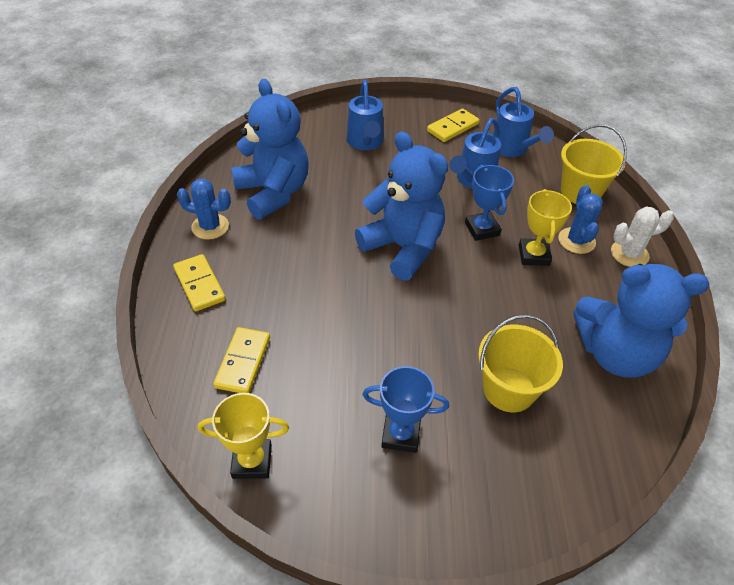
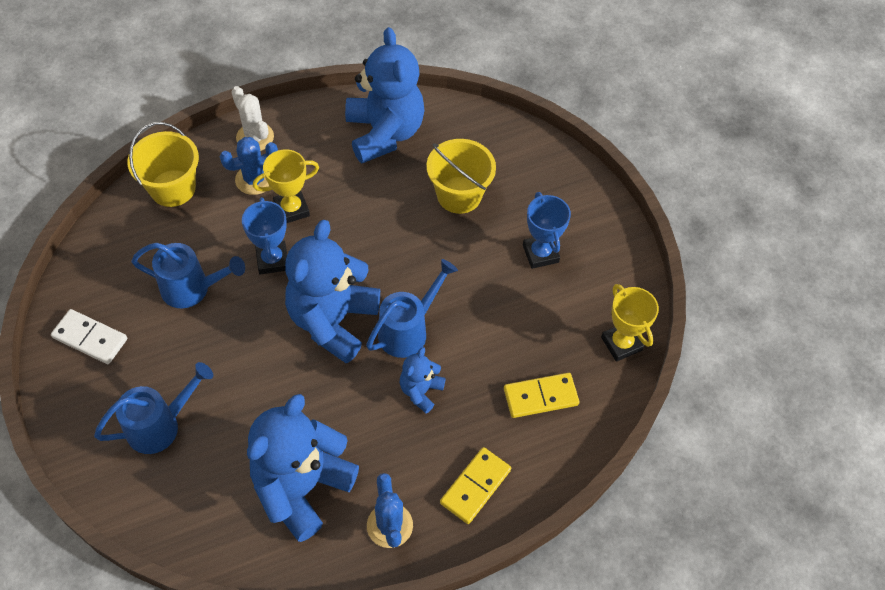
camera: 115 degrees left, 10 degrees up
yellow domino [427,108,480,142] -> white domino [51,309,127,364]
blue trophy [465,165,514,241] -> blue trophy turned 60 degrees counterclockwise [242,197,287,275]
blue watering can [493,87,554,157] -> blue watering can moved to [366,259,458,358]
none -> blue teddy bear [400,347,446,413]

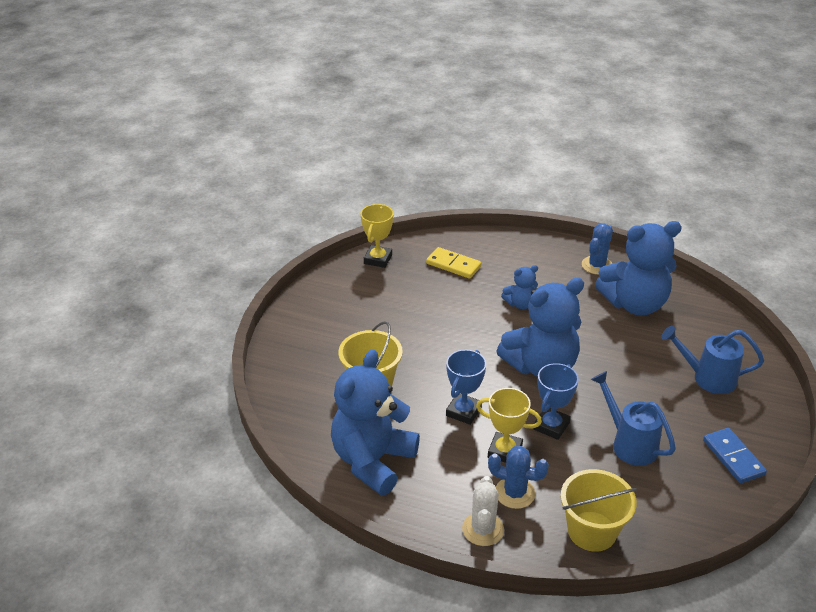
camera: 135 degrees left, 20 degrees down
white domino [51,309,127,364] -> blue domino [703,428,767,483]
blue watering can [366,259,458,358] -> none
yellow domino [440,447,511,524] -> none
blue trophy [523,192,571,269] -> blue trophy moved to [446,350,486,425]

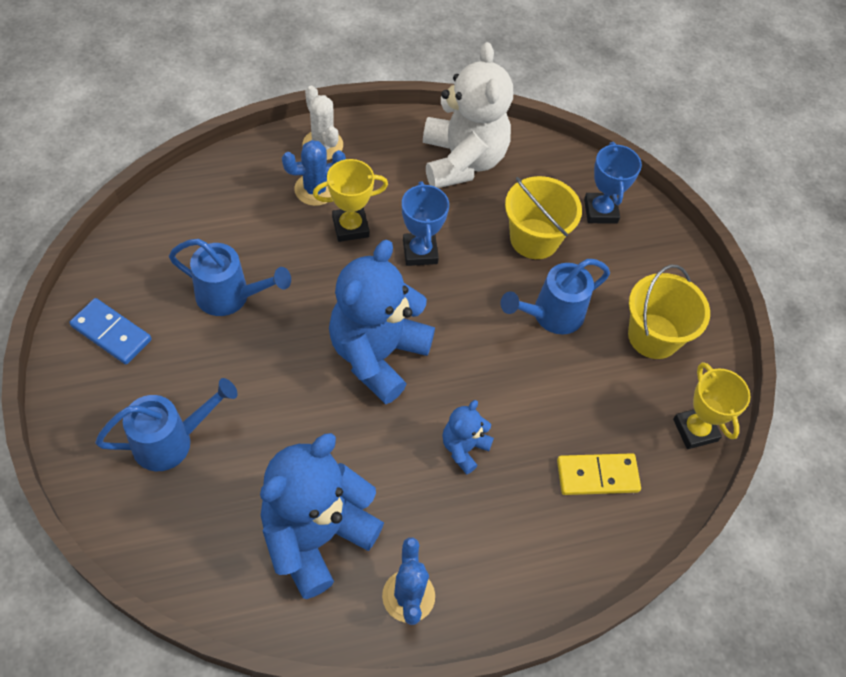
camera: 140 degrees right, 20 degrees up
blue teddy bear [331,350,420,496] -> white teddy bear [423,42,513,188]
blue trophy [533,363,579,440] -> blue trophy moved to [584,142,642,224]
yellow bucket [561,469,637,552] -> yellow bucket moved to [628,265,710,359]
none -> blue watering can [501,259,610,335]

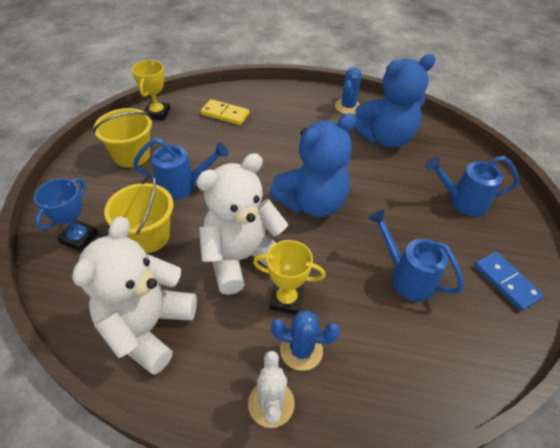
camera: 150 degrees left, 10 degrees down
blue trophy [402,181,449,266] -> white teddy bear [196,153,288,295]
blue teddy bear [442,400,494,474] -> none

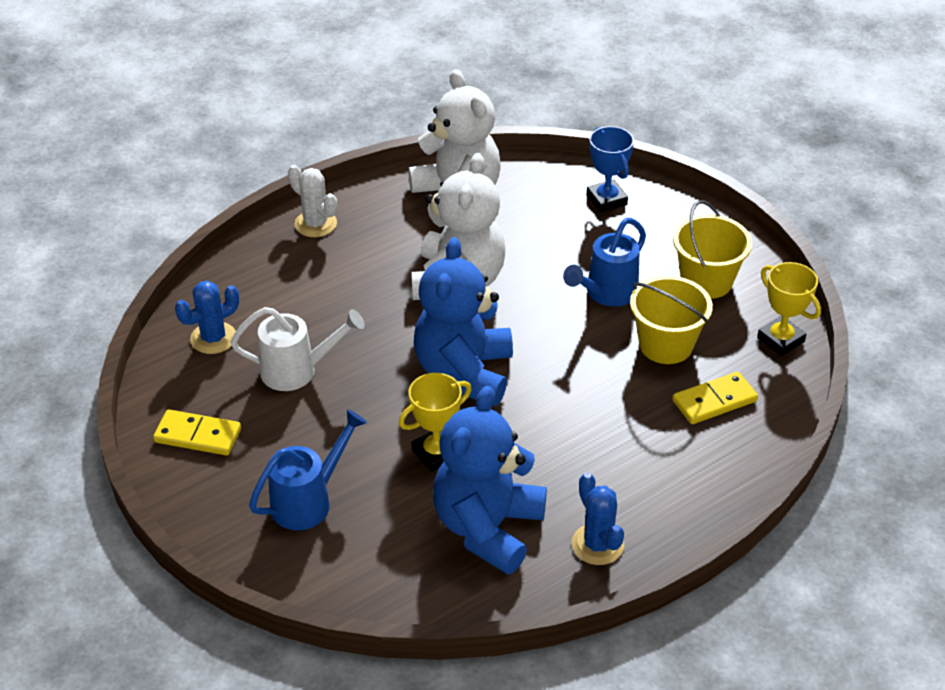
camera: 135 degrees right, 5 degrees down
yellow bucket [104,174,174,253] -> yellow bucket moved to [630,276,713,364]
yellow trophy [253,240,326,315] -> yellow trophy moved to [399,373,472,472]
blue cactus [271,310,340,371] -> blue cactus moved to [175,281,239,354]
blue watering can [368,209,464,302] -> white watering can [231,307,365,391]
blue domino [474,252,544,311] -> yellow domino [153,409,241,456]

